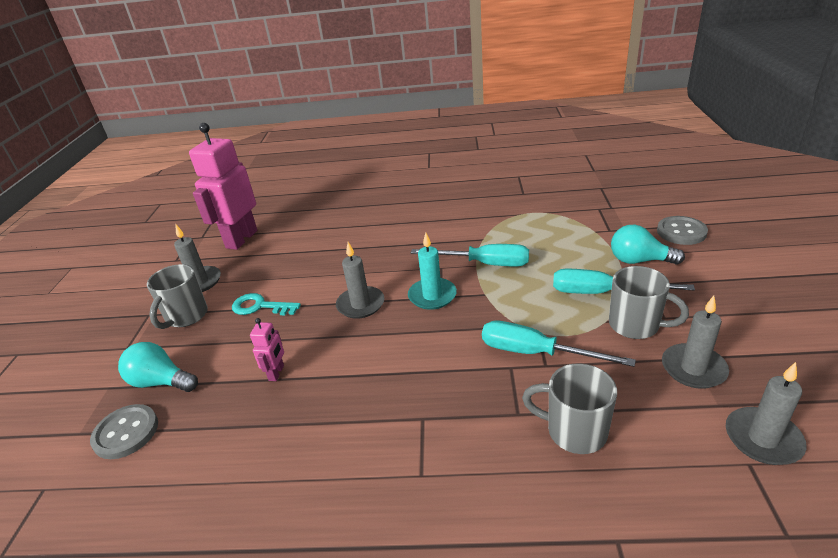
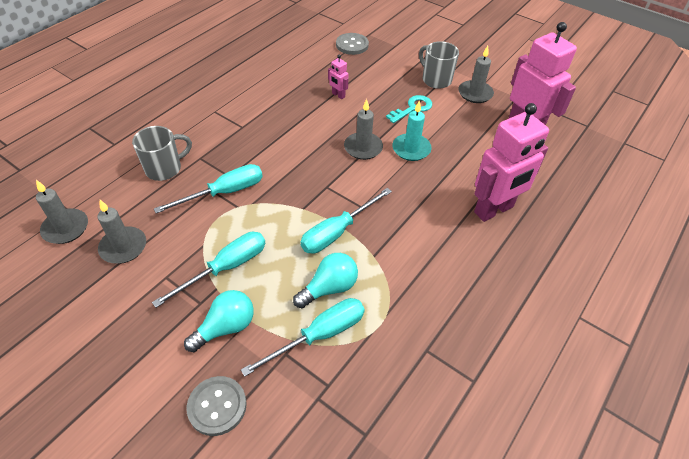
camera: 120 degrees right, 15 degrees up
turquoise light bulb [118,342,198,392] -> turquoise light bulb moved to [293,253,358,308]
turquoise candle [408,233,457,310] -> turquoise candle moved to [392,100,432,161]
grey mug [609,266,689,339] -> none
none -> turquoise screwdriver [241,298,365,377]
none -> pink robot [474,103,549,222]

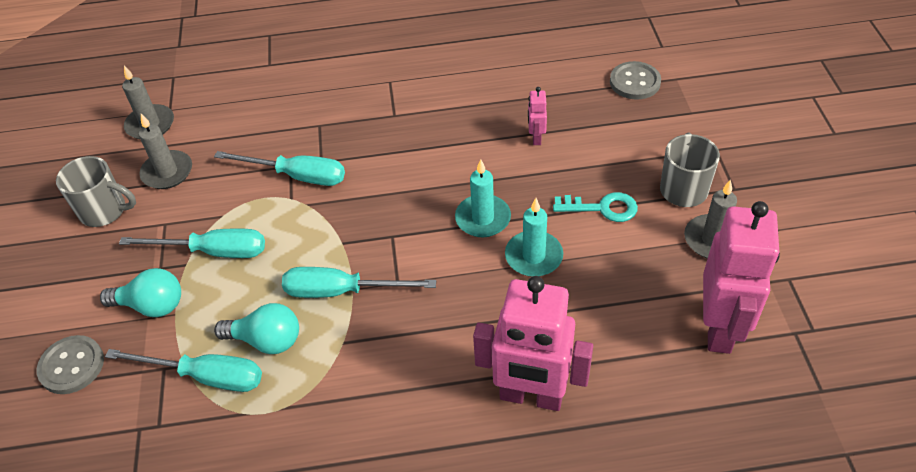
camera: 50 degrees right, 0 degrees up
grey mug [132,126,192,181] -> grey mug moved to [56,156,136,227]
grey candle [344,99,383,160] -> turquoise candle [455,159,511,237]

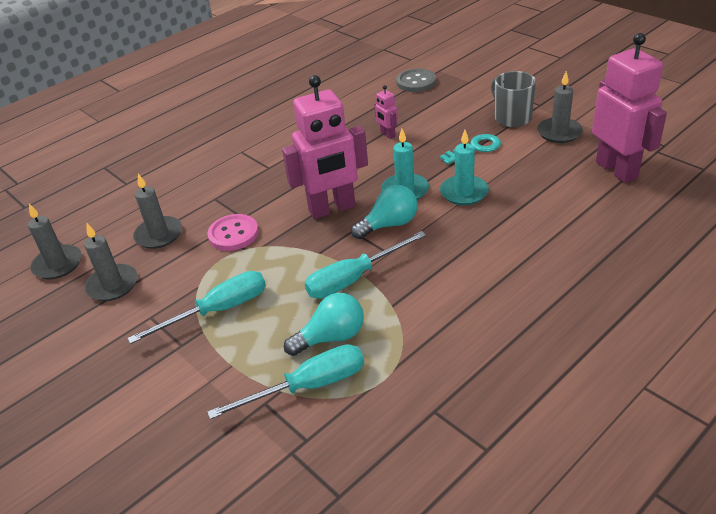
camera: 35 degrees left, 10 degrees down
grey button [36,335,104,394] -> none
grey mug [56,156,136,227] -> none
turquoise light bulb [100,268,181,317] -> turquoise light bulb moved to [351,185,418,239]
turquoise screwdriver [214,151,345,186] -> pink button [207,214,259,251]
pink robot [473,276,593,411] -> pink robot moved to [282,75,368,219]
none -> grey candle [133,174,182,249]

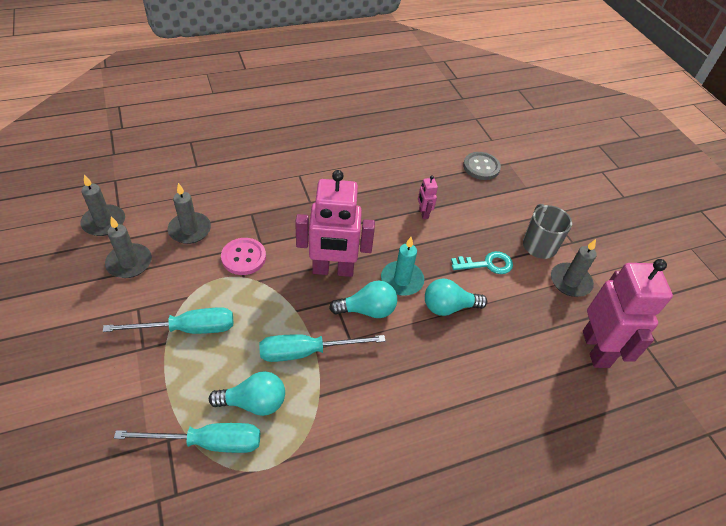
camera: 15 degrees right, 10 degrees up
turquoise candle [440,130,489,205] -> turquoise light bulb [425,278,487,316]

